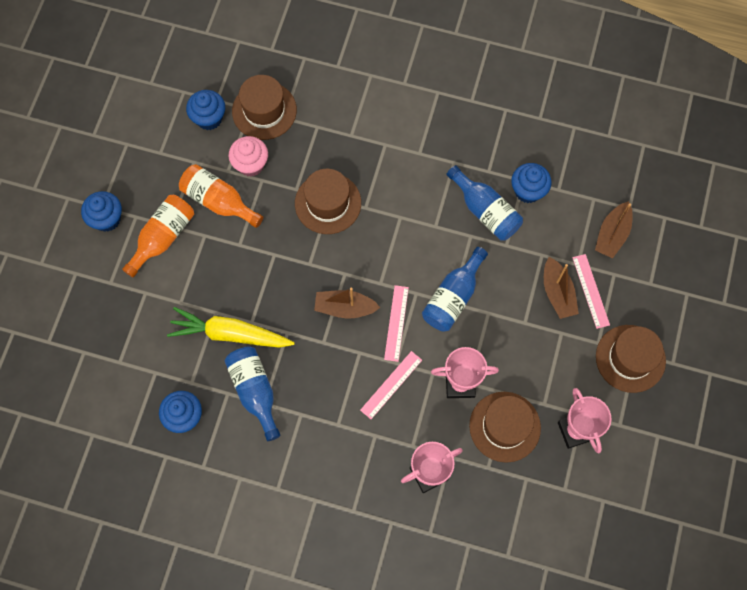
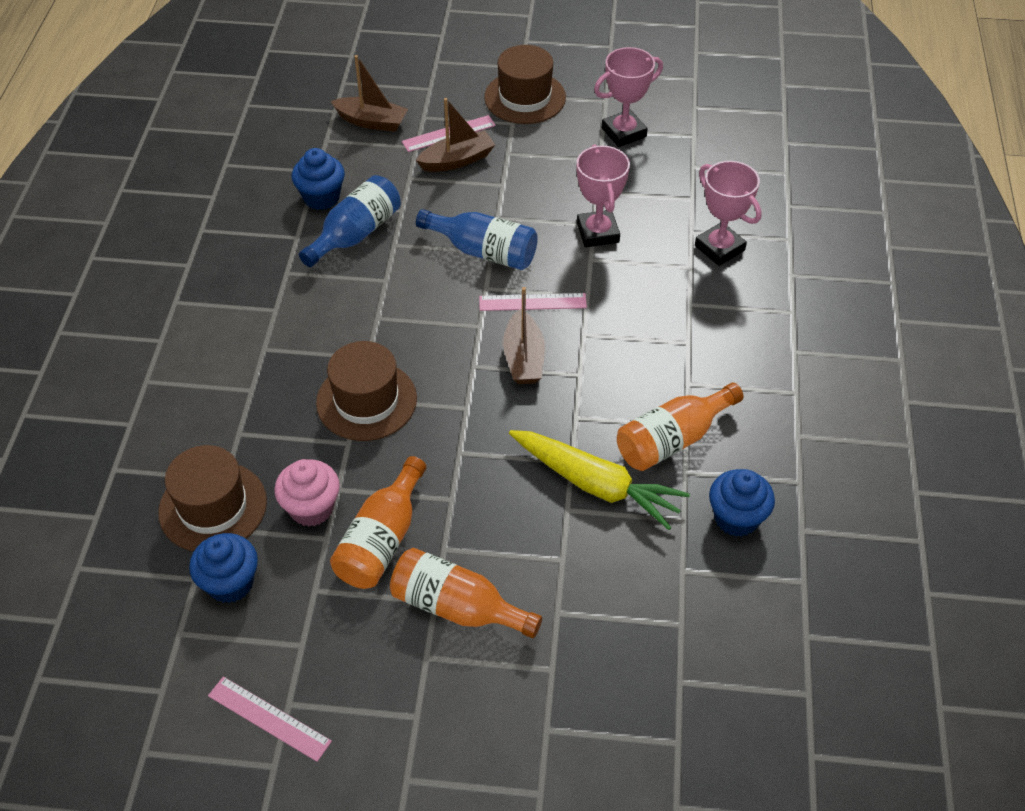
camera: 100 degrees left, 20 degrees down
blue cupcake [81,191,122,232] -> none
yellow carrot [167,307,295,348] -> yellow carrot turned 60 degrees counterclockwise [509,430,690,530]
blue bottle [225,346,281,441] -> orange bottle [617,383,744,471]
pink ruler [360,351,422,419] -> pink ruler moved to [208,677,332,762]
brown hat [469,392,541,463] -> none

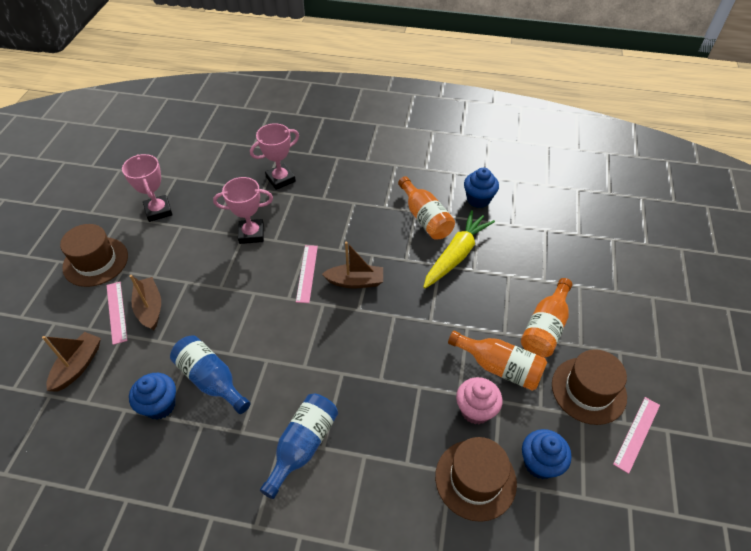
camera: 85 degrees left, 0 degrees up
brown hat [316,341,417,441] -> brown hat moved to [552,349,627,425]
blue bottle [416,209,538,270] -> blue bottle moved to [260,393,338,499]

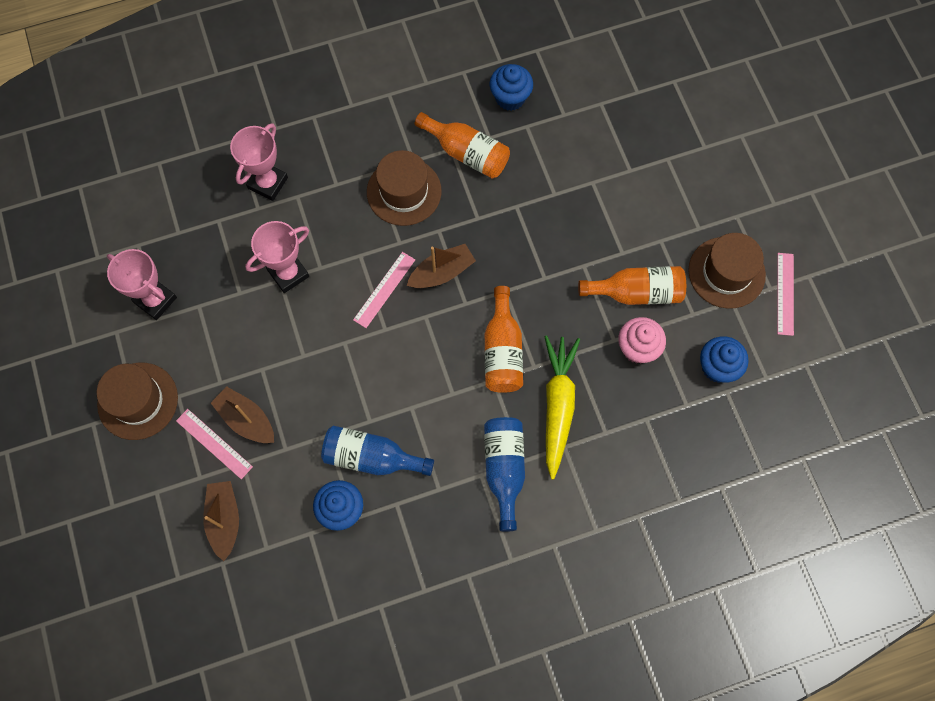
camera: 30 degrees left, 20 degrees up
pink ruler [296,245,318,303] -> pink ruler turned 60 degrees clockwise [353,252,415,328]
yellow carrot [423,210,495,288] -> yellow carrot moved to [544,335,580,480]
brown hat [435,437,517,522] -> brown hat moved to [367,150,442,226]
orange bottle [521,278,572,358] -> orange bottle moved to [485,286,523,393]

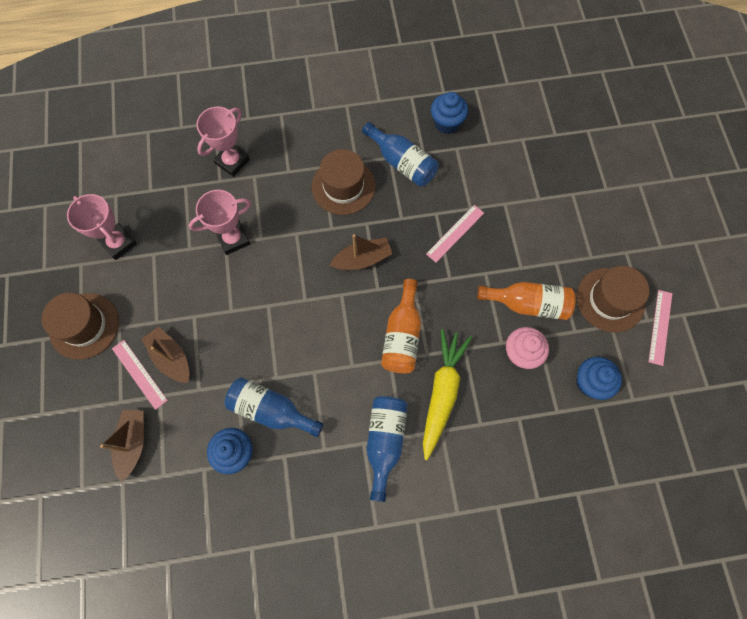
camera: 10 degrees right, 0 degrees up
pink ruler [353,252,415,328] -> pink ruler moved to [426,205,484,262]
orange bottle [415,112,510,179] -> blue bottle [362,122,439,187]

